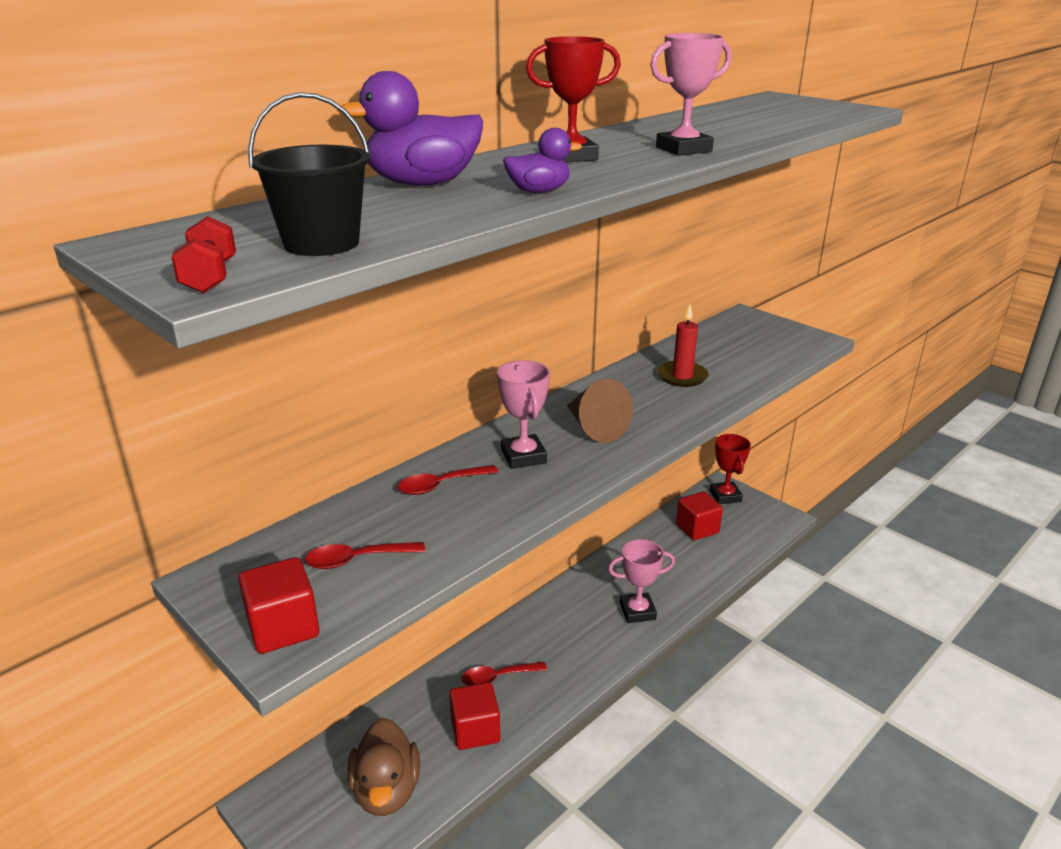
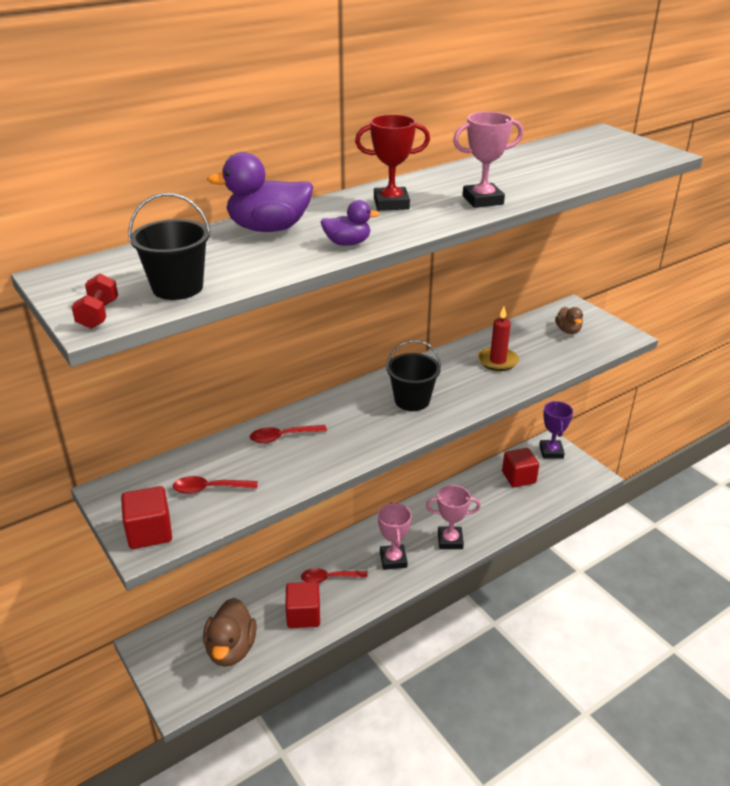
camera: 10 degrees right, 5 degrees up
pink trophy [497,360,550,469] -> pink trophy moved to [378,502,412,570]
brown cone [567,379,633,443] -> black bucket [386,340,441,411]
red trophy [710,434,751,504] -> purple trophy [539,401,573,459]
none -> brown duck [555,307,583,334]

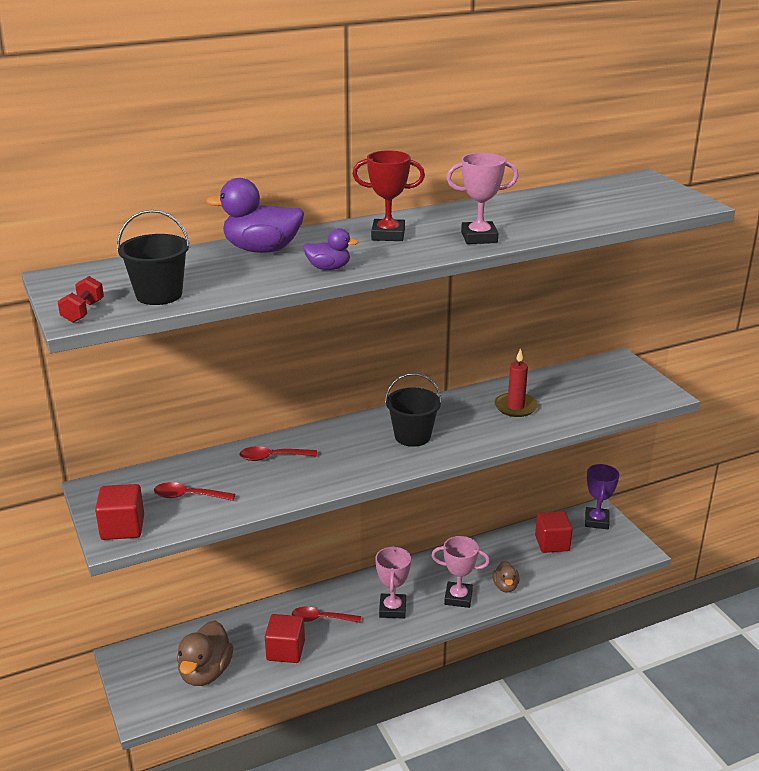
camera: 10 degrees right, 5 degrees down
brown duck [555,307,583,334] -> brown duck moved to [493,561,520,593]

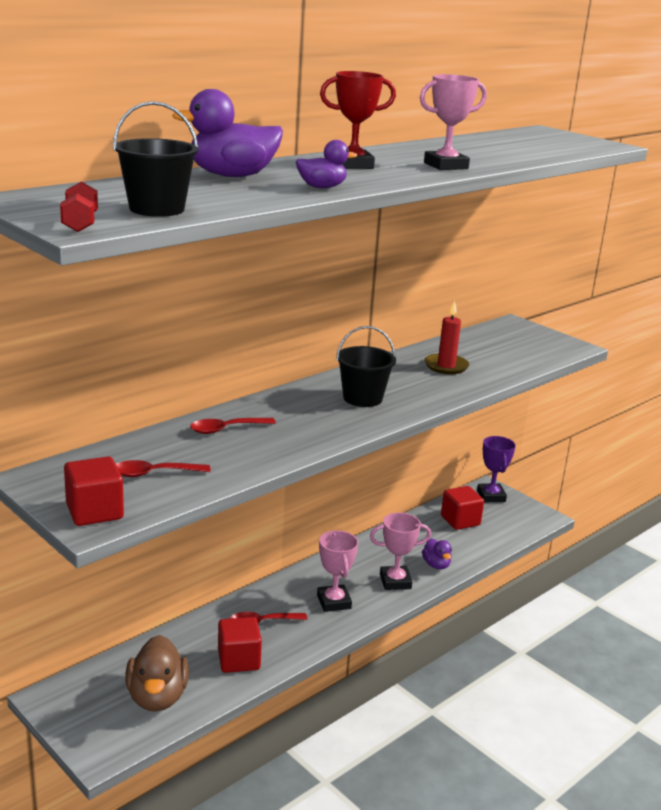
camera: 20 degrees left, 5 degrees down
brown duck [493,561,520,593] -> purple duck [422,538,452,569]

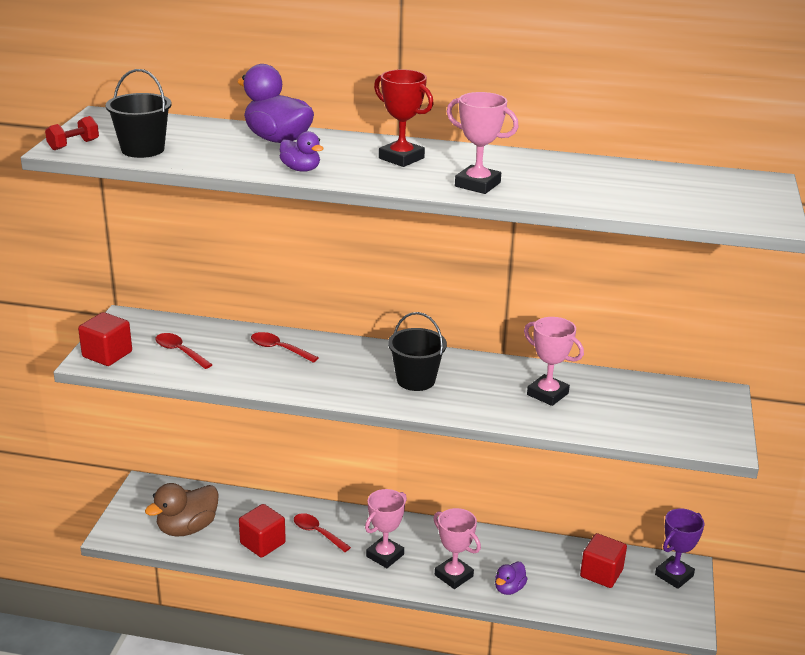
camera: 55 degrees right, 5 degrees up
red candle [424,300,469,374] -> pink trophy [524,317,584,406]

